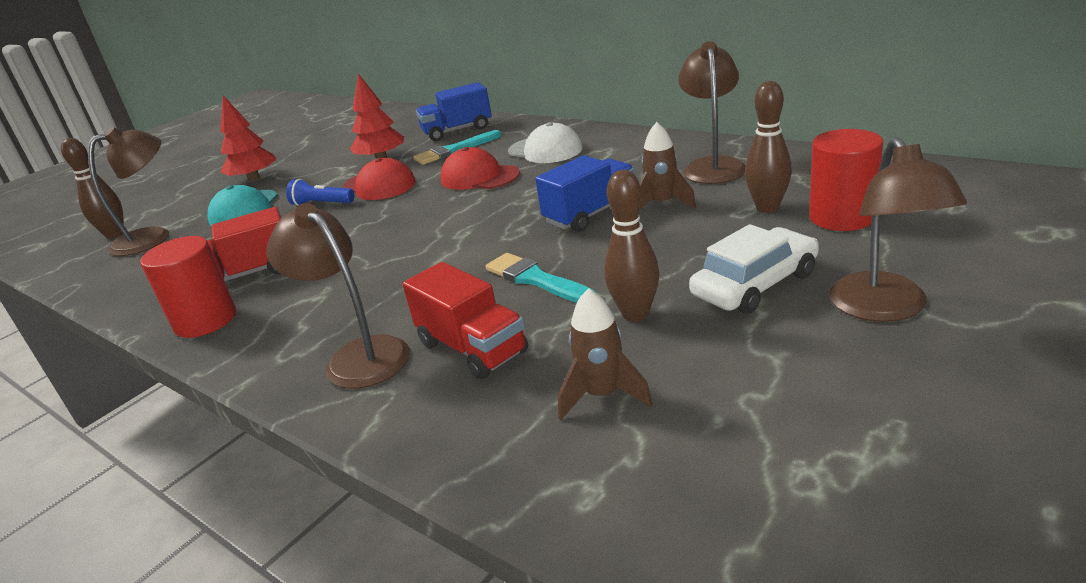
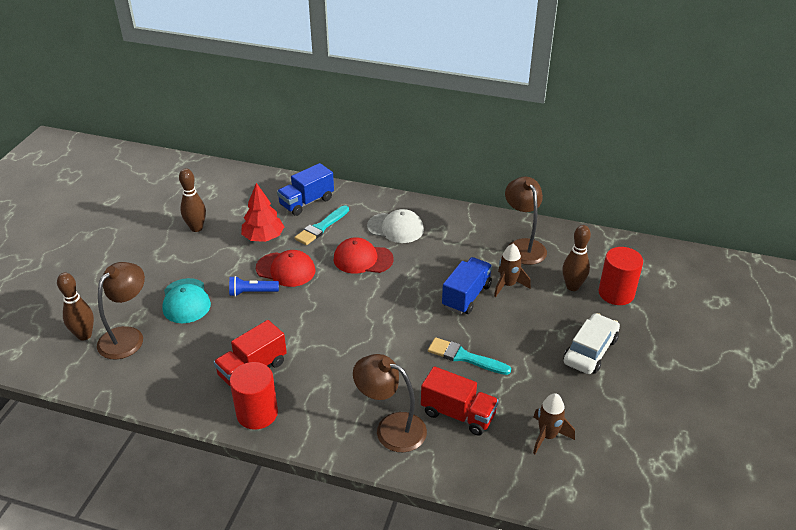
camera: 25 degrees left, 10 degrees up
red tree [220,95,277,181] -> none
brown bowling pin [604,170,659,322] -> brown bowling pin moved to [179,168,206,232]
brown lamp [829,137,967,322] -> none

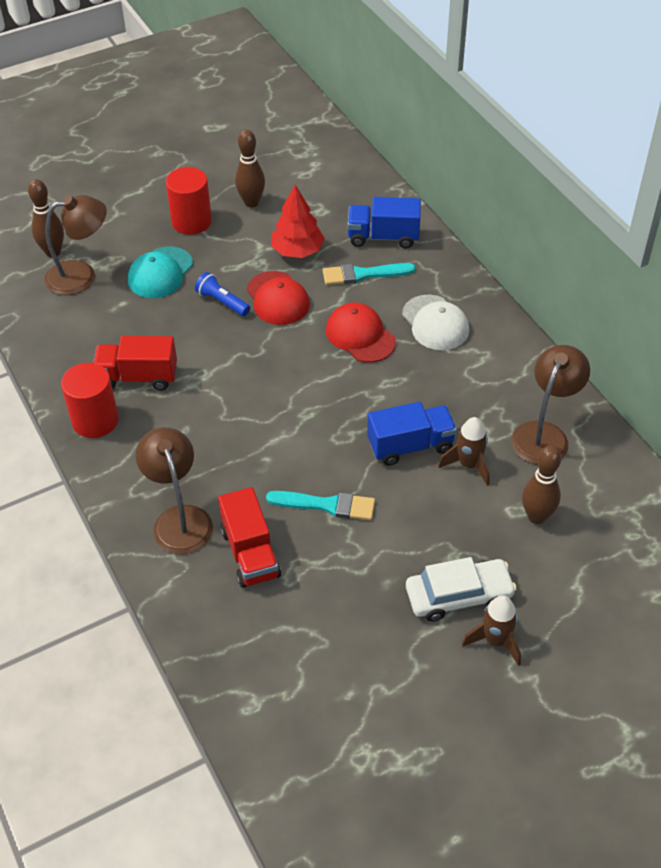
camera: 45 degrees right, 10 degrees up
turquoise brush [428,337,511,375] -> turquoise brush turned 120 degrees clockwise [266,491,375,520]
brown rocket [533,393,575,454] -> brown rocket moved to [462,595,521,666]
red cylinder [598,247,643,305] -> red cylinder moved to [166,167,212,235]

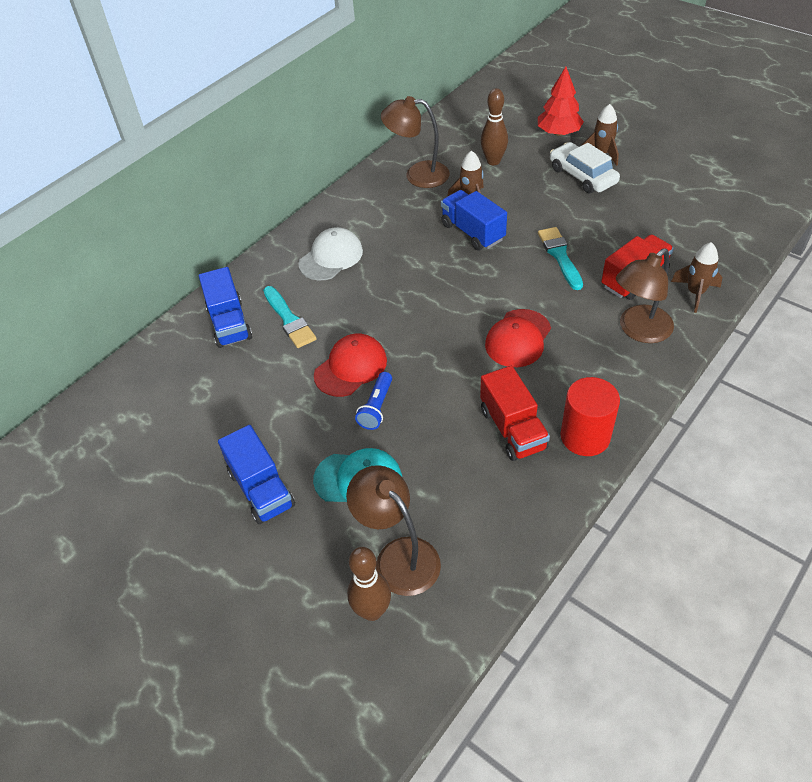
camera: 110 degrees left, 0 degrees up
red cylinder [166,167,212,235] -> blue truck [218,425,295,524]
brown bowling pin [235,129,265,207] -> none
red tree [271,185,325,258] -> red tree moved to [538,67,584,136]
red cap [326,303,396,363] -> red cap moved to [485,309,551,367]
none -> brown rocket [671,242,722,313]

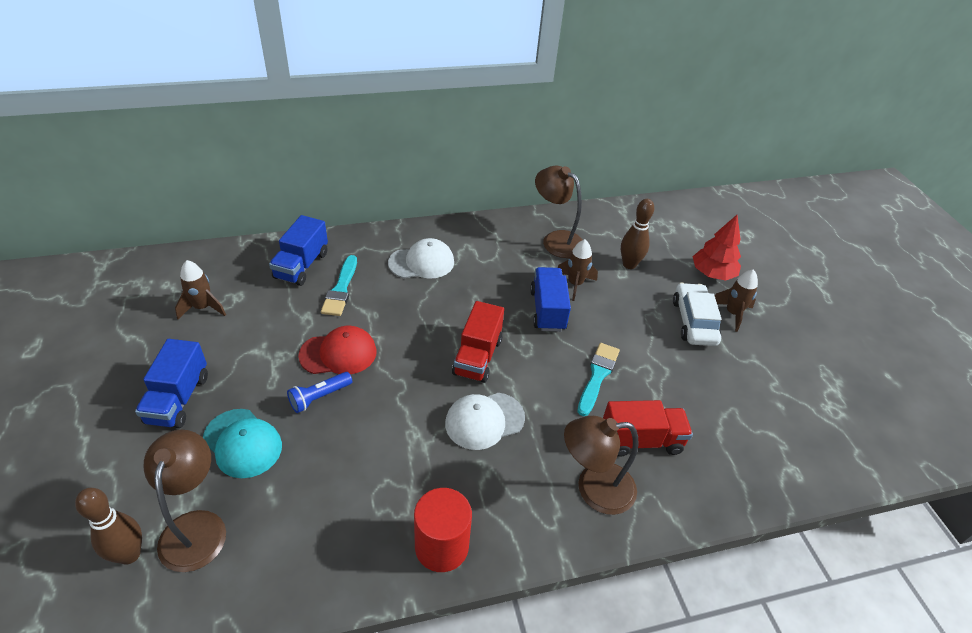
camera: 30 degrees right, 5 degrees down
red truck [480,366,550,461] -> red truck moved to [452,301,504,383]
red cap [485,309,551,367] -> white cap [445,393,525,450]
brown rocket [671,242,722,313] -> brown rocket moved to [175,260,226,319]

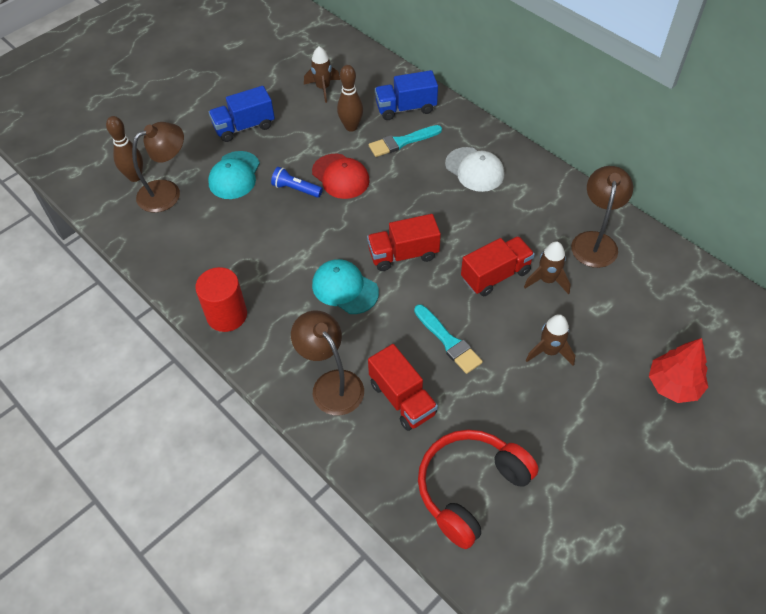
camera: 65 degrees right, 10 degrees up
white cap [445,393,525,450] -> turquoise cap [312,259,379,314]
blue truck [530,267,571,332] -> red truck [461,236,535,296]
turquoise brush [577,343,620,416] -> turquoise brush turned 60 degrees clockwise [414,305,483,374]
brown bowling pin [621,199,654,269] -> brown bowling pin moved to [337,65,363,132]
white car [673,283,722,346] -> none
brown rocket [715,269,758,332] -> brown rocket moved to [526,314,575,366]
none -> red headphones [418,429,539,549]

